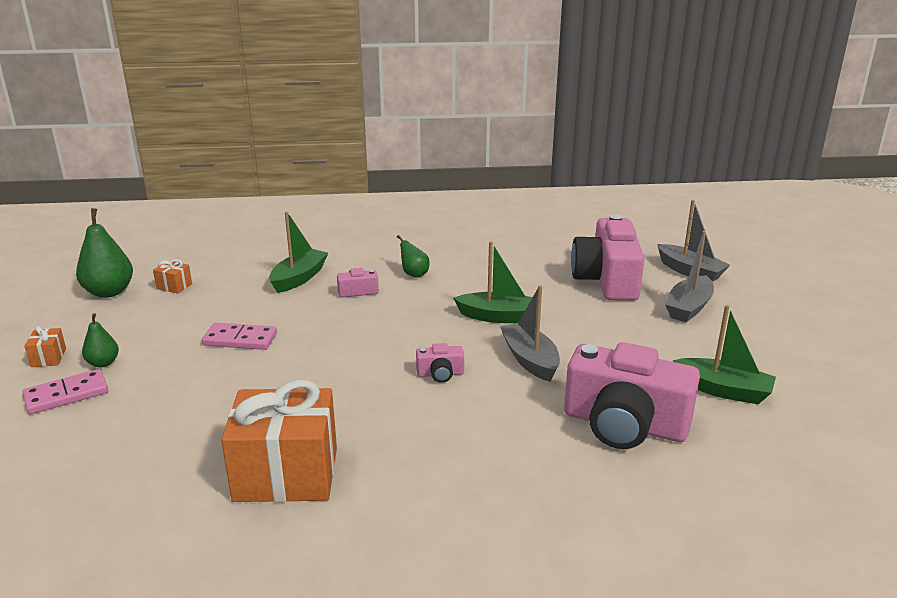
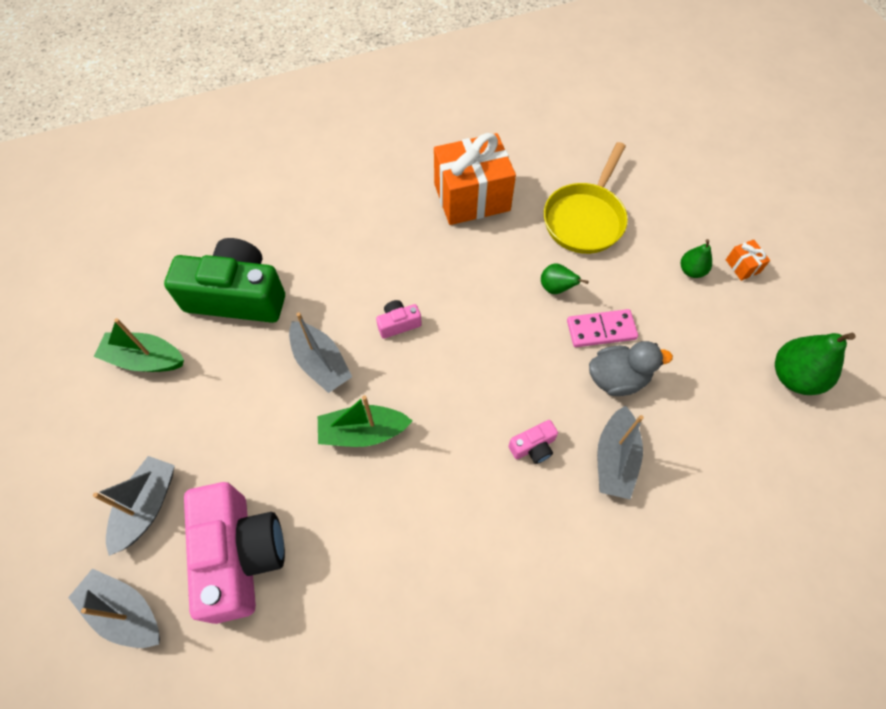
camera: 165 degrees right, 35 degrees up
pink domino [23,369,108,414] -> none
orange gift [153,259,192,294] -> none
green boat [269,212,328,293] -> grey boat [597,406,644,500]
green pear [397,235,430,278] -> green pear moved to [541,263,589,294]
pink camera [564,342,700,449] -> green camera [164,238,285,323]
none -> yellow pan [544,142,628,254]
none -> grey duck [589,341,673,396]

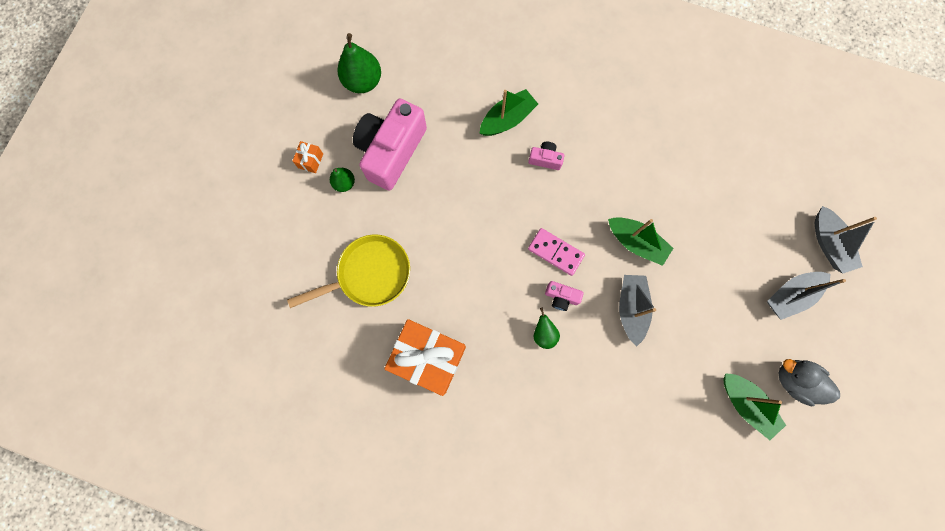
camera: 140 degrees left, 15 degrees up
green camera [164,238,285,323] -> none
pink camera [184,482,285,624] -> pink camera moved to [353,99,427,191]
green pear [541,263,589,294] -> green pear moved to [534,308,560,349]
pink domino [567,309,638,347] -> pink domino moved to [528,228,585,276]
grey duck [589,341,673,396] -> grey duck moved to [778,359,840,406]
grey boat [597,406,644,500] -> green boat [480,89,538,136]

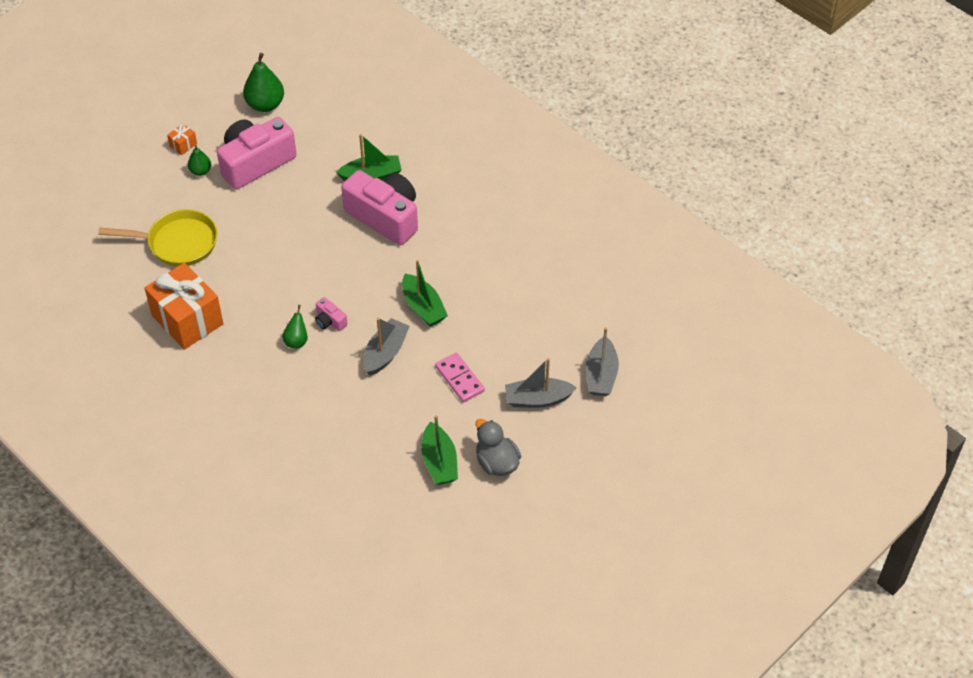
camera: 25 degrees right, 25 degrees down
pink camera [528,142,564,170] -> pink camera [341,170,418,245], size x2.39
pink domino [528,228,585,276] -> pink domino moved to [435,353,485,402]

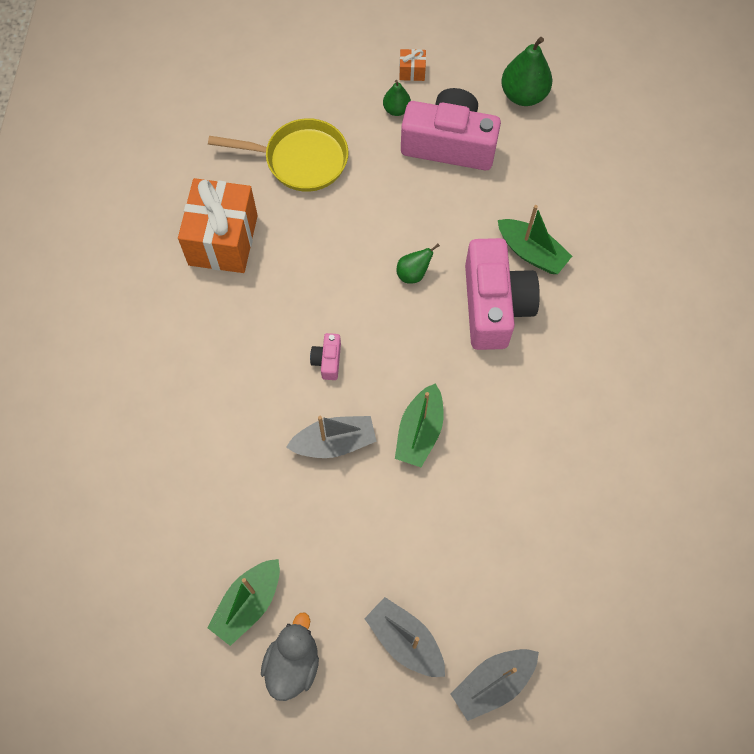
camera: 50 degrees right, 15 degrees up
yellow pan [98,209,217,266] -> yellow pan turned 45 degrees counterclockwise [208,118,349,192]
green pear [282,305,308,349] -> green pear moved to [396,244,440,283]
pink domino [435,353,485,402] -> none

